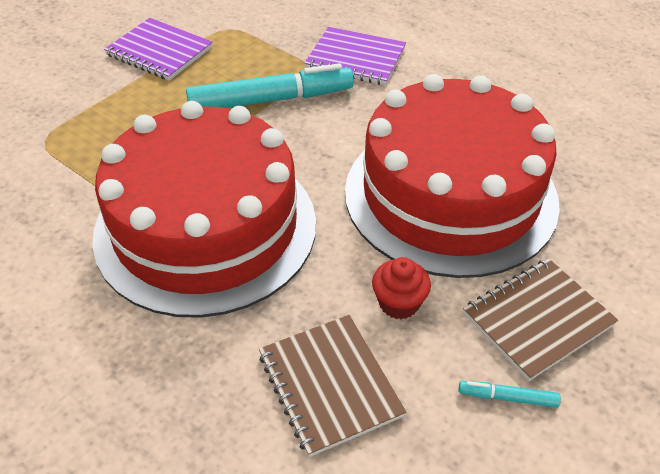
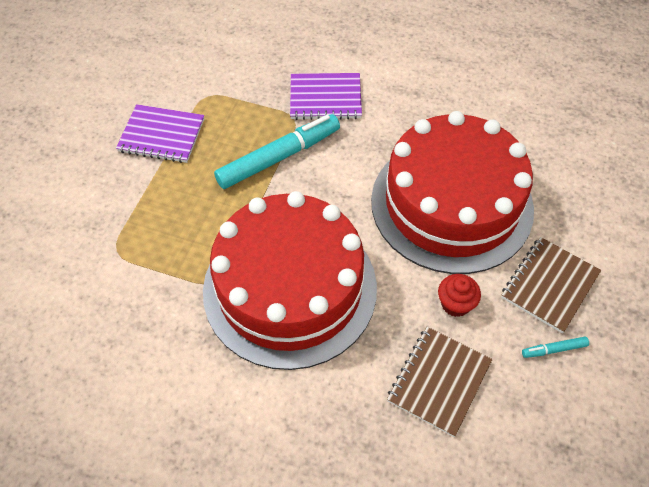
camera: 20 degrees left, 10 degrees up
brown notebook [259,315,406,457] -> brown notebook turned 75 degrees clockwise [387,327,492,437]

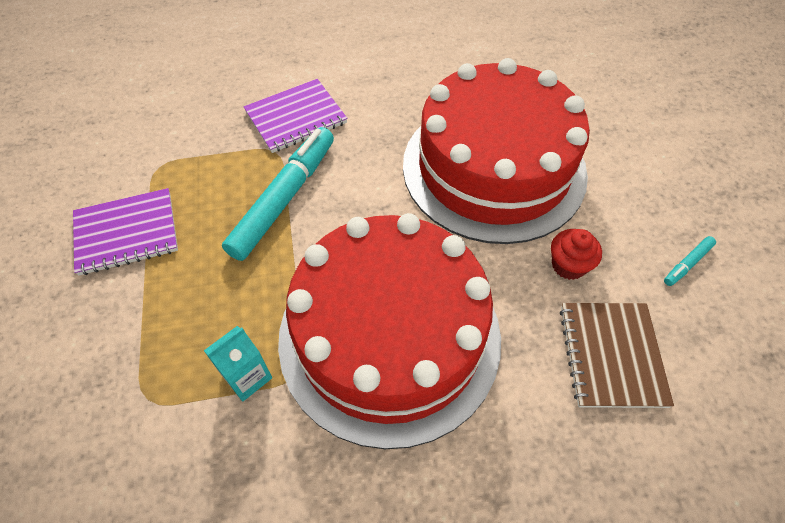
camera: 30 degrees left, 0 degrees up
brown notebook [501,237,601,333] -> none
none -> turquoise carton [204,326,272,401]

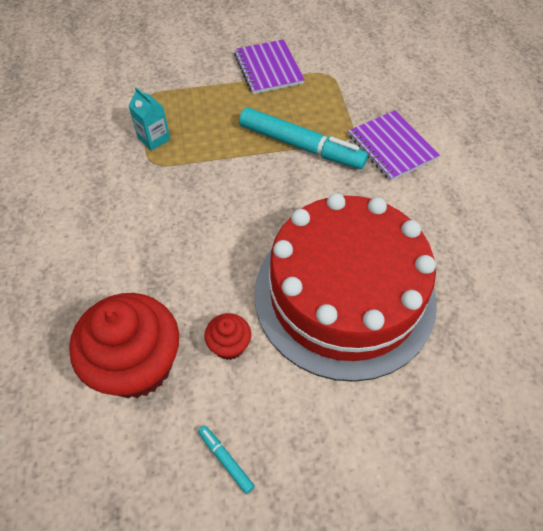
camera: 90 degrees right, 0 degrees up
red cake [278,213,501,449] -> none
brown notebook [560,303,674,408] -> red cupcake [69,293,179,398]

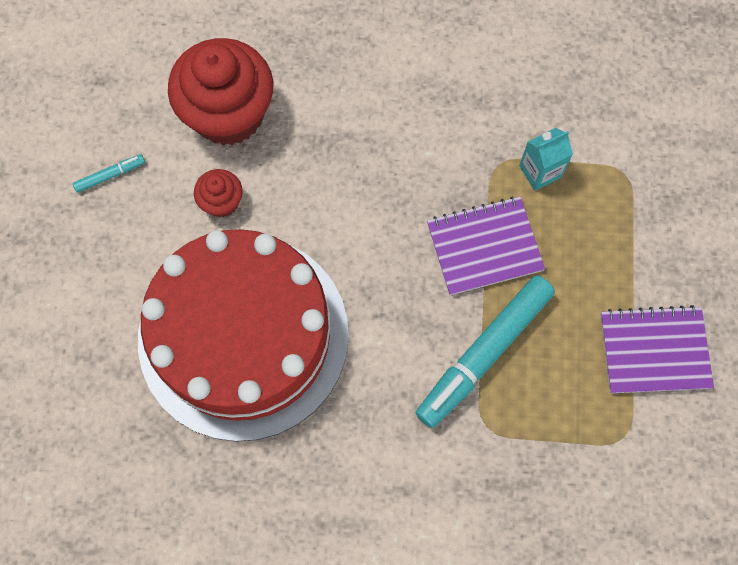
camera: 105 degrees right, 15 degrees up
purple notebook [348,110,440,181] -> purple notebook moved to [427,197,545,295]

